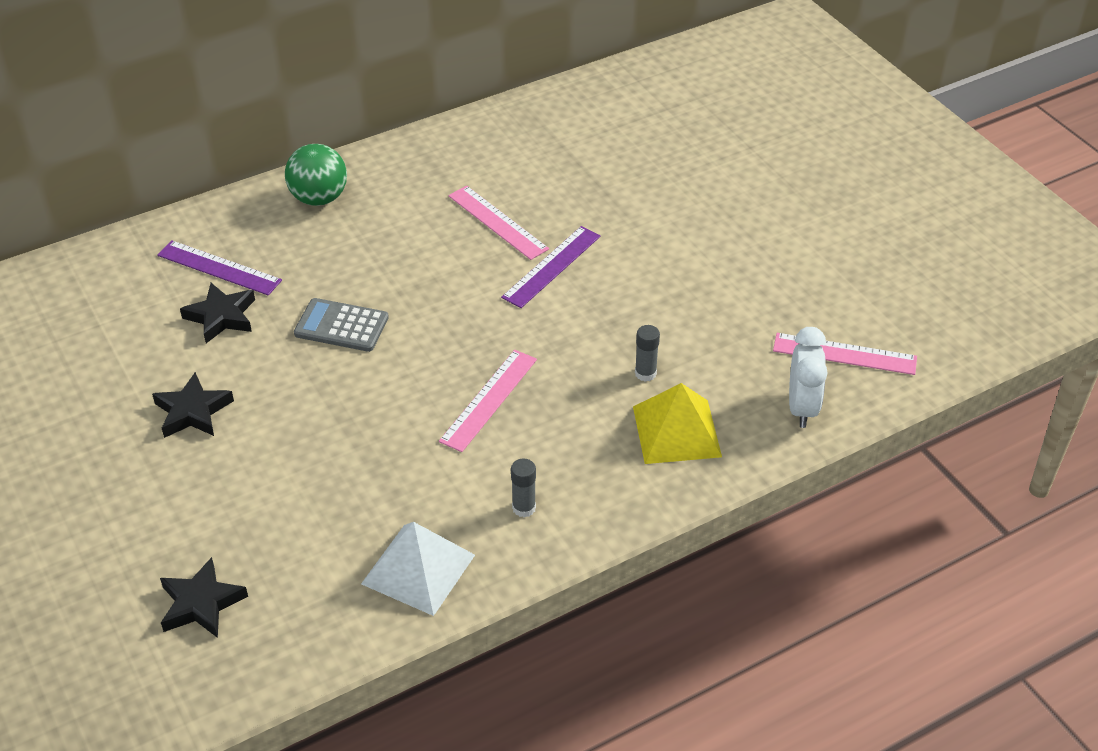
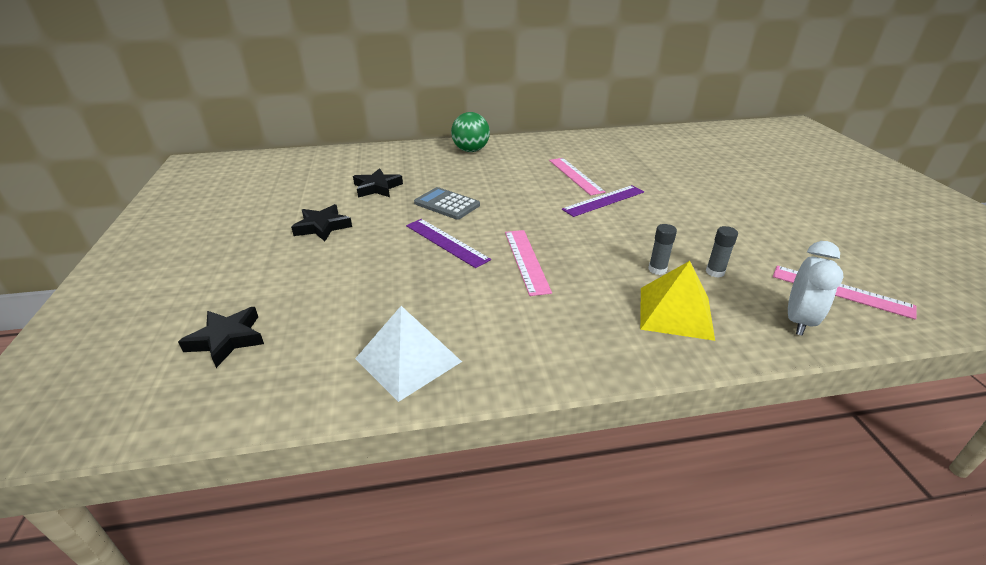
camera: 20 degrees right, 10 degrees down
purple ruler [157,240,282,295] -> purple ruler moved to [406,219,491,268]
pink ruler [439,350,537,452] -> pink ruler turned 60 degrees counterclockwise [505,230,552,296]
grey glue stick [511,459,536,517] -> grey glue stick moved to [706,226,738,278]

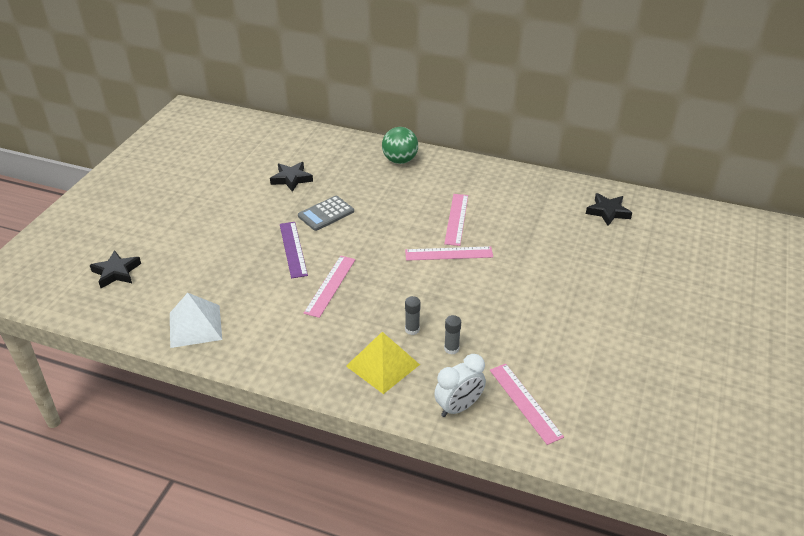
camera: 30 degrees right, 5 degrees up
black star [291,204,352,241] -> black star moved to [586,193,632,226]
grey calculator [414,187,480,220] -> grey calculator turned 105 degrees counterclockwise [298,196,354,231]
purple ruler [562,185,644,217] -> pink ruler [405,246,493,261]

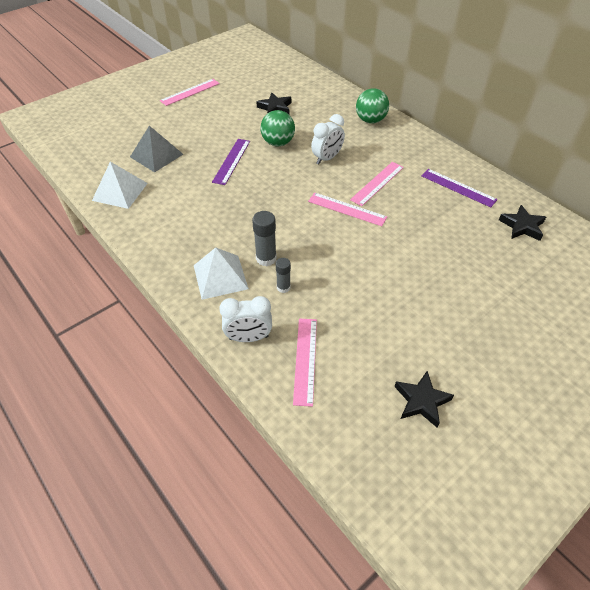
camera: 30 degrees right, 10 degrees up
black star [90,250,141,288] -> black star moved to [394,371,454,428]
grey calculator [298,196,354,231] -> green ball [260,110,295,146]
pink ruler [304,256,355,318] -> pink ruler moved to [160,79,220,106]
yellow pyramid [346,332,420,394] -> white pyramid [194,247,249,300]
grey glue stick [405,296,420,335] -> grey glue stick [252,211,277,266], size x1.56
none -> grey pyramid [130,126,183,172]
none -> white clock [311,114,345,164]
none -> purple ruler [421,169,498,207]

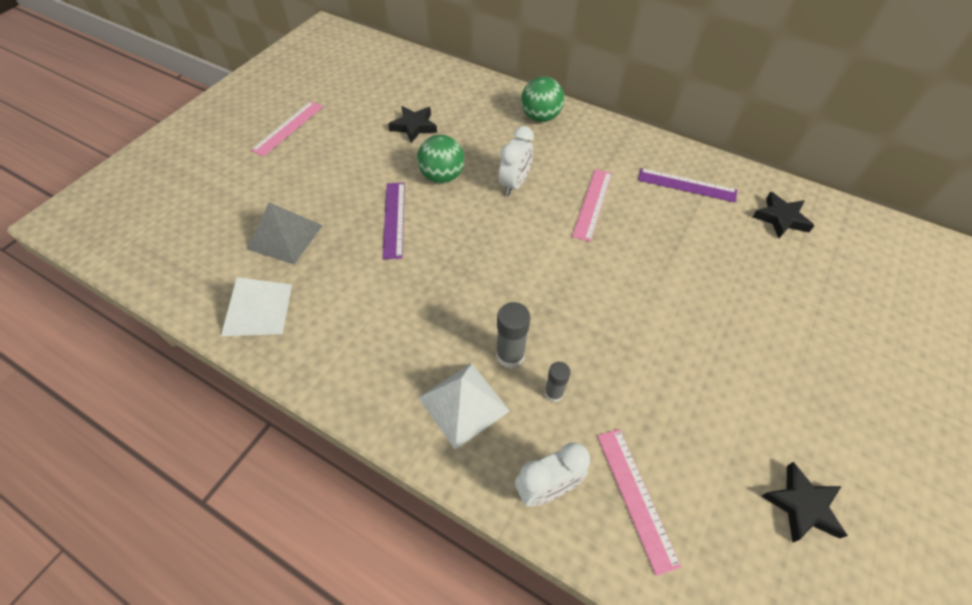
camera: 20 degrees left, 5 degrees up
pink ruler [308,193,387,226] -> none

